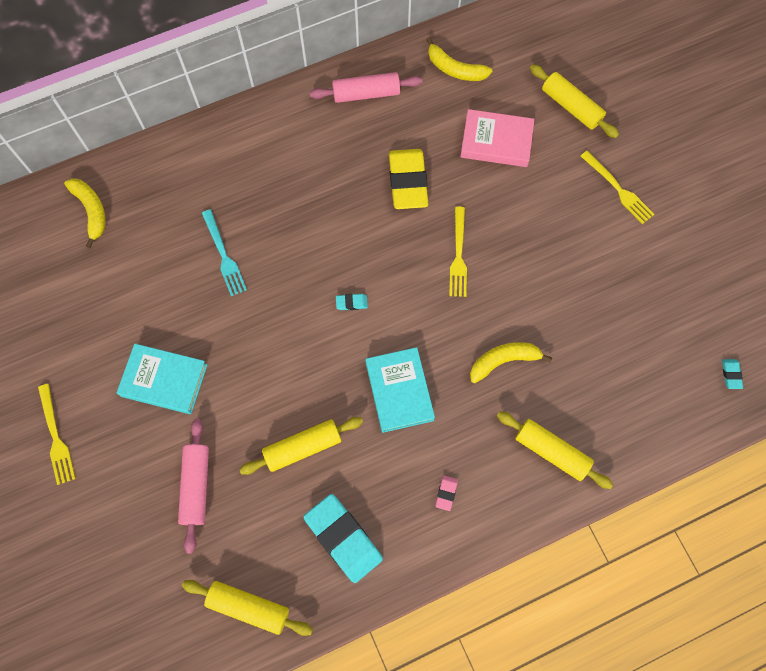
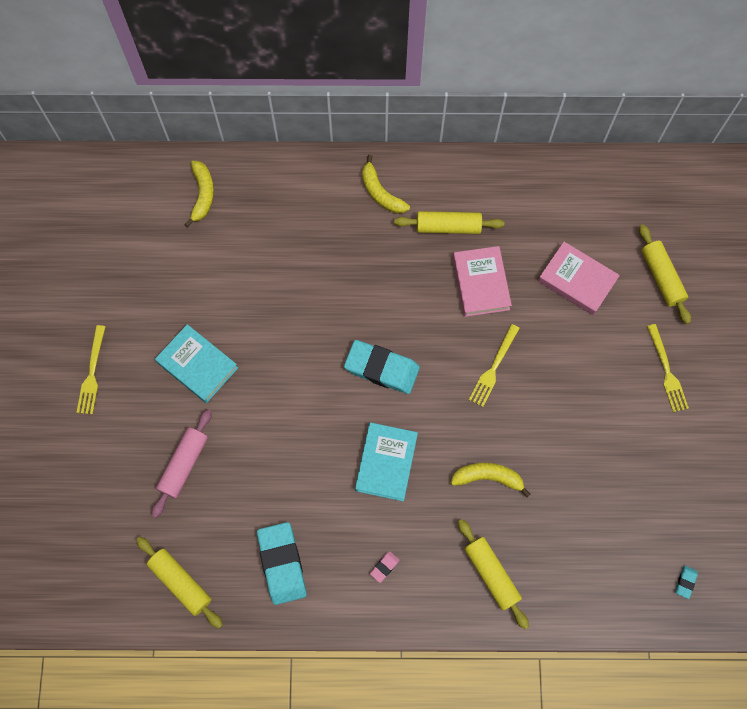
camera: 25 degrees right, 0 degrees up
turquoise fork [202,209,247,296] -> none
yellow rolling pin [239,417,363,475] -> yellow rolling pin moved to [394,211,504,234]
pink rolling pin [310,72,423,103] -> none
turquoise eraser [336,294,368,310] -> turquoise eraser [344,340,420,394], size x2.42
yellow eraser [389,149,428,209] -> pink book [453,246,512,317]
yellow banana [426,37,492,81] -> yellow banana moved to [362,155,410,213]

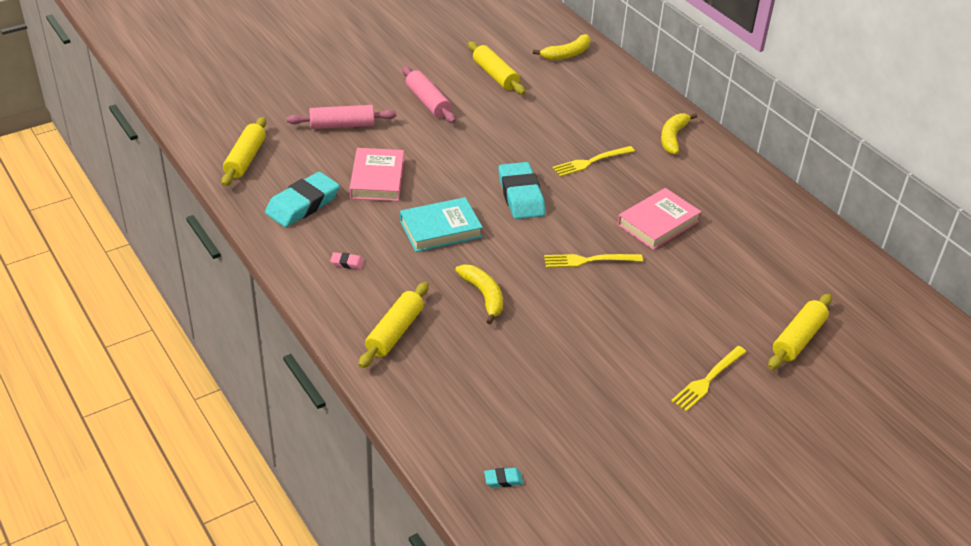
camera: 55 degrees right, 30 degrees down
yellow fork [76,325,106,414] -> yellow fork moved to [552,146,635,177]
turquoise book [155,324,238,403] -> pink rolling pin [402,66,456,123]
yellow rolling pin [394,211,504,234] -> yellow rolling pin moved to [468,42,525,95]
pink book [538,242,620,315] -> pink book moved to [349,148,404,201]

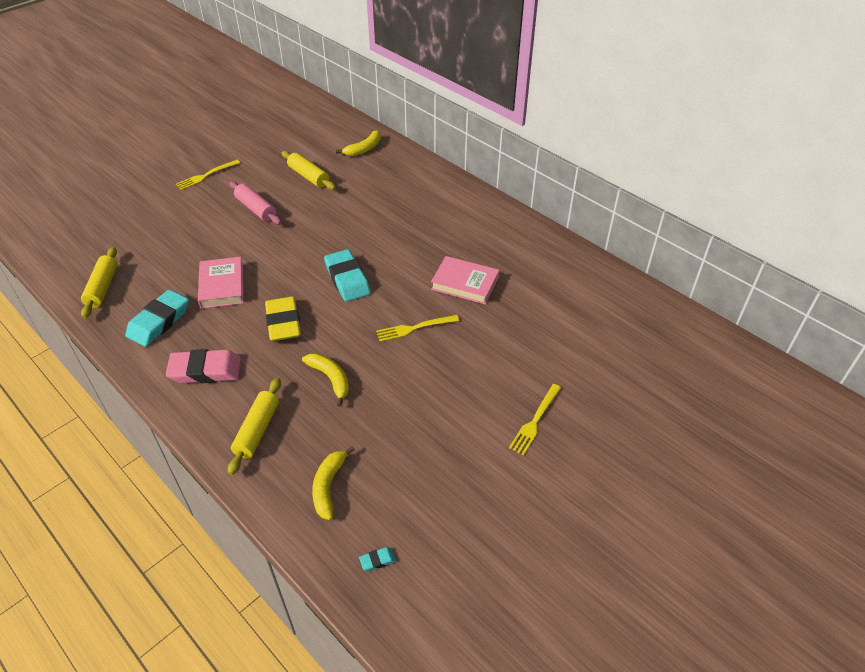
camera: 10 degrees left, 5 degrees up
pink rolling pin [287,105,397,129] -> none
pink eraser [330,252,364,269] -> pink eraser [166,349,241,383], size x2.42
turquoise book [400,197,483,252] -> yellow eraser [265,296,301,341]
yellow fork [552,146,635,177] -> yellow fork moved to [176,160,240,190]
pink book [617,188,702,250] -> pink book turned 75 degrees clockwise [431,256,499,305]
yellow banana [661,113,698,154] -> yellow banana moved to [312,446,355,520]
yellow rolling pin [768,294,832,370] -> none

